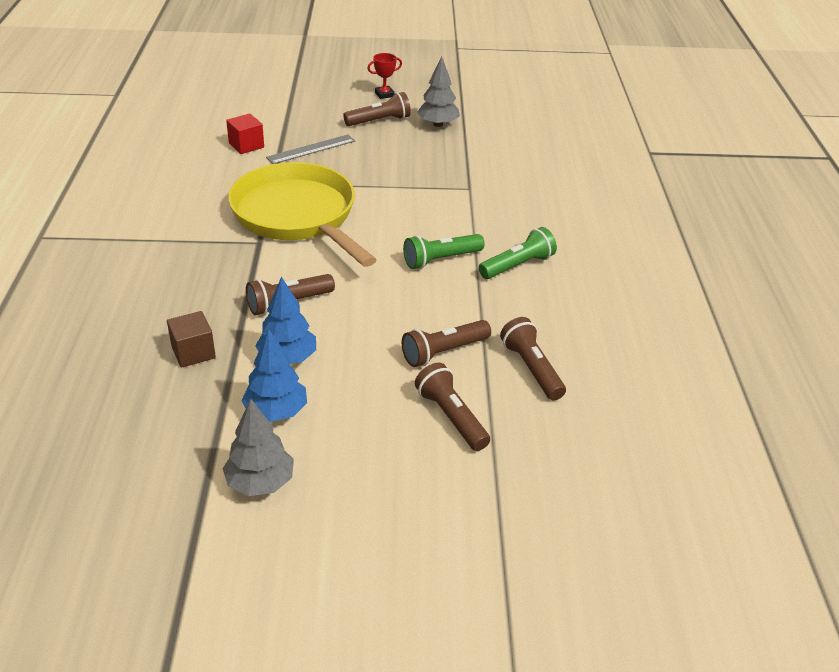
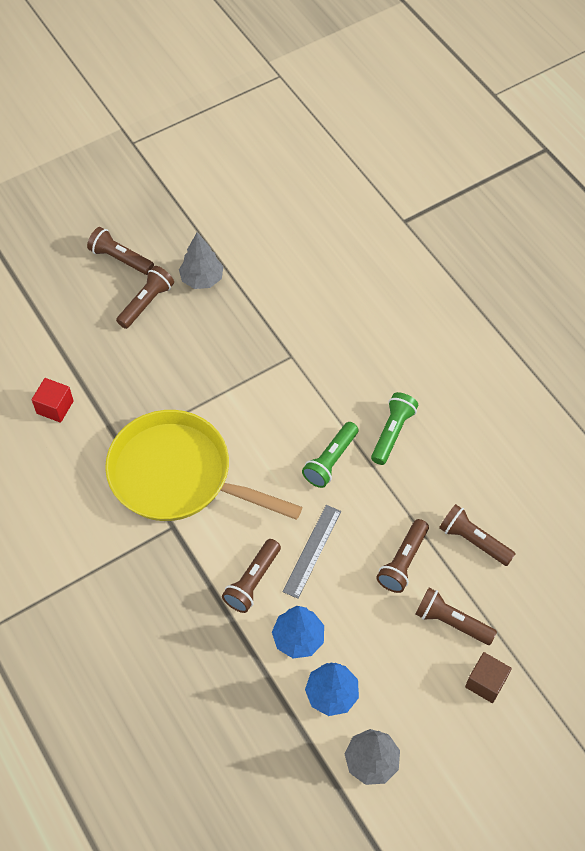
camera: 30 degrees left, 20 degrees up
brown cube [167,311,216,368] -> brown cube moved to [465,652,512,703]
grey ruler [266,134,355,164] -> grey ruler moved to [283,505,341,599]
red trophy [368,53,402,99] -> brown flashlight [87,227,154,275]

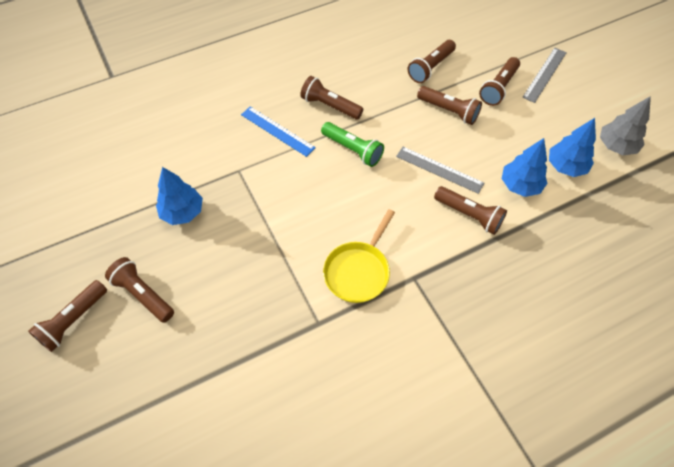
camera: 85 degrees left, 0 degrees up
red cube [32,378,74,423] -> none
yellow pan [105,410,302,521] -> yellow pan [323,209,395,303], size x0.54
grey tree [179,232,224,289] -> none
green flashlight [371,392,418,465] -> brown flashlight [300,76,363,120]
brown cube [465,652,512,703] -> grey ruler [522,48,567,103]
none -> blue tree [156,167,203,225]
none -> blue ruler [241,106,316,157]

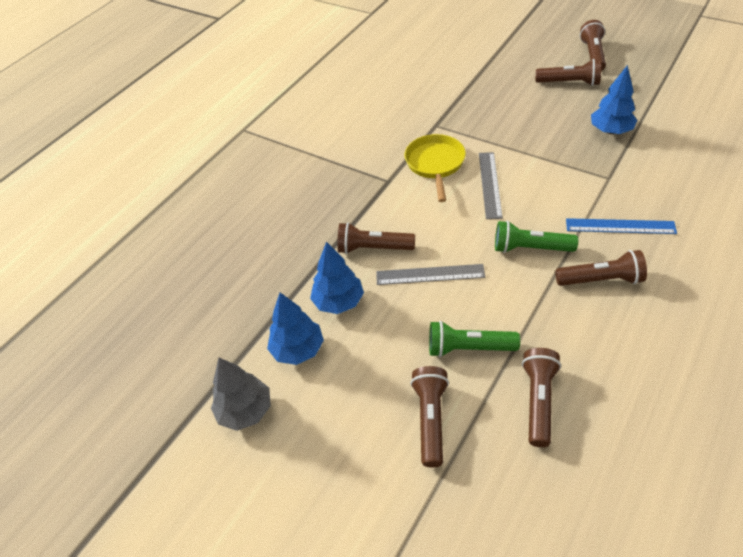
camera: 155 degrees right, 10 degrees down
brown flashlight [417,86,482,125] -> green flashlight [429,321,520,357]
grey ruler [522,48,567,103] -> grey ruler moved to [479,152,503,219]

